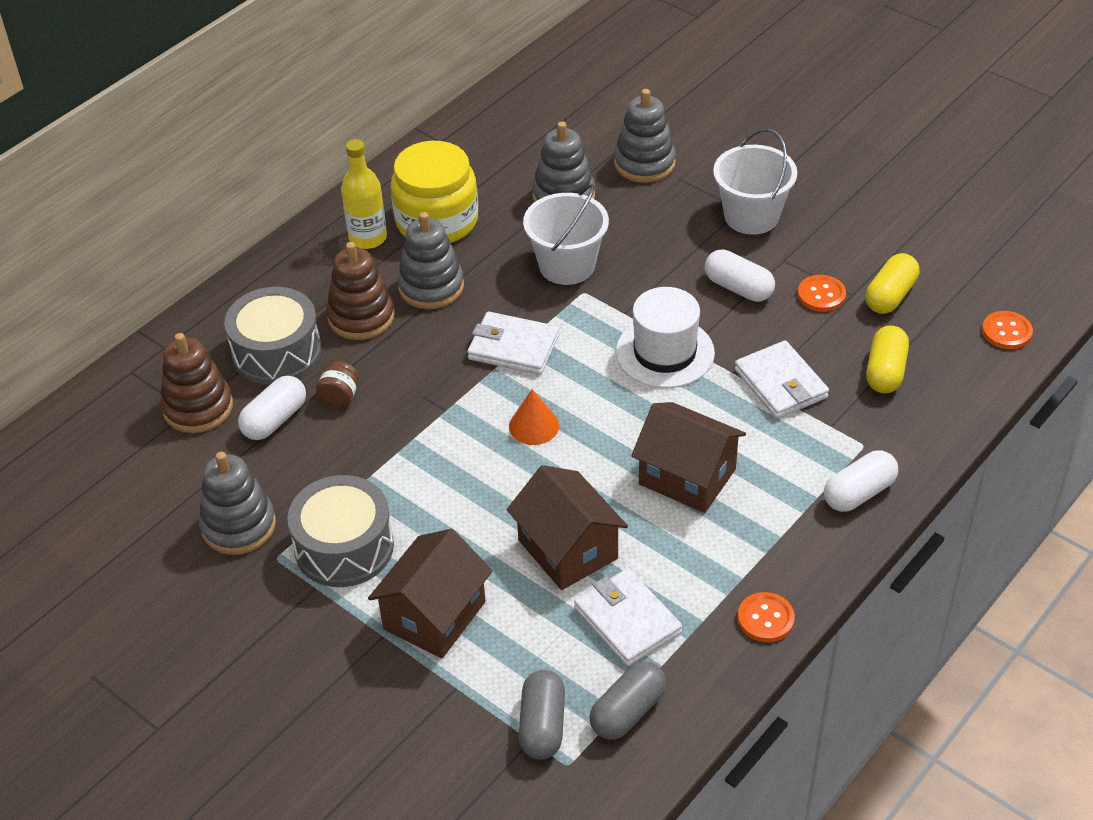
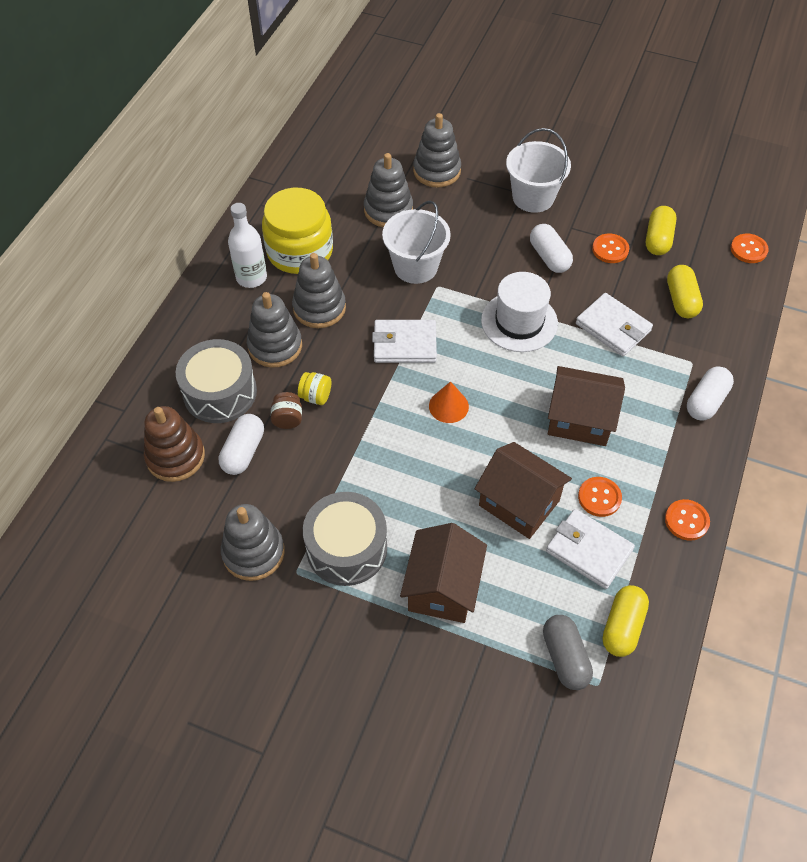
camera: 20 degrees left, 10 degrees up
brown stacking toy [326,242,395,340] -> grey stacking toy [247,292,302,368]
yellow bottle [341,139,387,249] -> white bottle [228,203,267,288]
grey capsule [589,661,666,740] -> yellow capsule [602,585,649,657]
white capsule [705,249,775,302] -> white capsule turned 45 degrees clockwise [530,224,573,273]
none -> yellow jar [298,372,332,405]
none -> orange button [578,477,622,517]

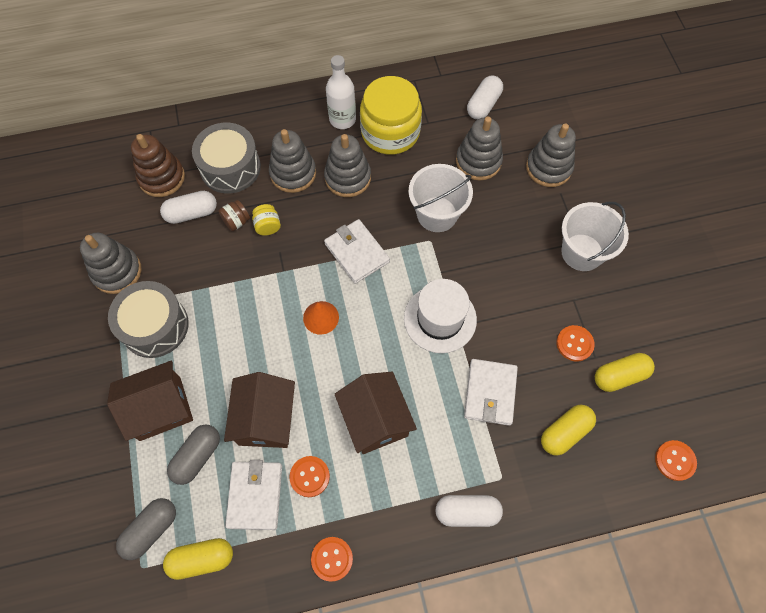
camera: 55 degrees right, 10 degrees up
white capsule [530,224,573,273] -> white capsule moved to [467,75,503,119]
none -> grey capsule [167,424,220,485]

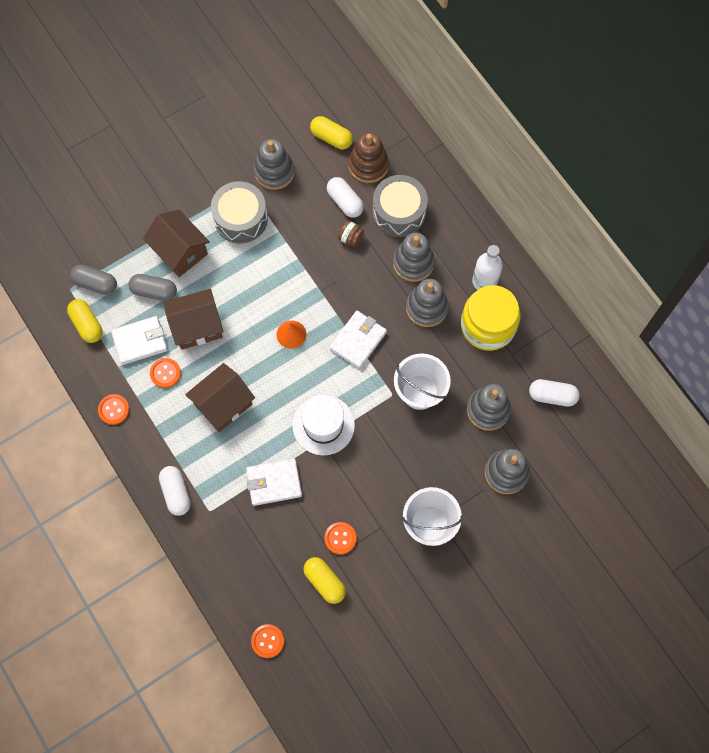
camera: 70 degrees right, 5 degrees up
yellow jar [252,204,281,236] -> none
yellow capsule [541,404,596,456] -> yellow capsule moved to [310,116,353,150]

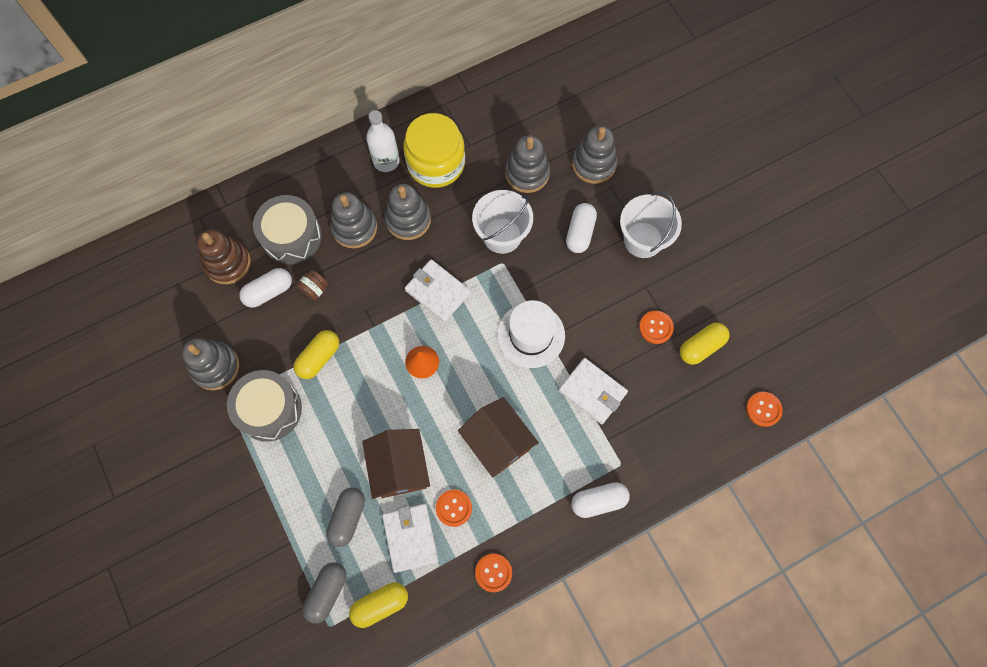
camera: 85 degrees left, 0 degrees up
brown house [143,210,210,277] -> none
white wallet [246,458,302,506] -> white wallet turned 45 degrees counterclockwise [559,358,628,424]
yellow capsule [310,116,353,150] -> yellow capsule moved to [293,330,339,379]
white capsule [529,379,580,407] -> white capsule moved to [566,203,597,253]

